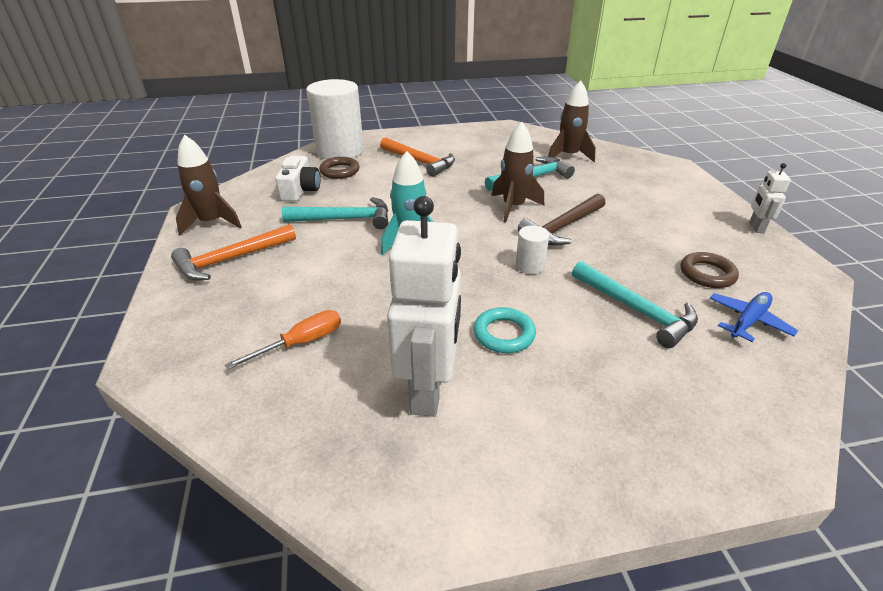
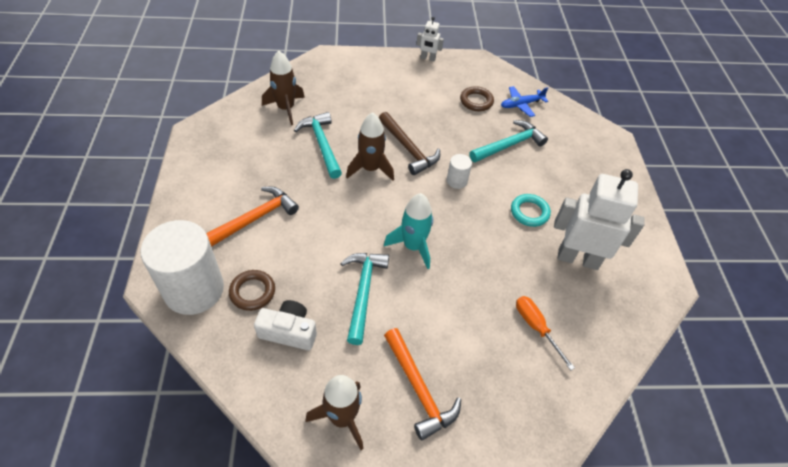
camera: 85 degrees left, 15 degrees up
blue plane [709,292,798,342] -> blue plane turned 75 degrees counterclockwise [501,86,548,117]

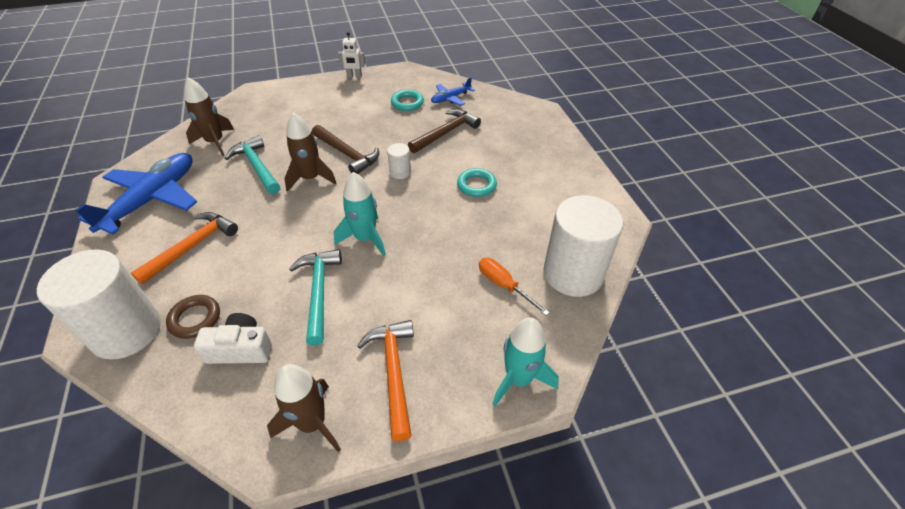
camera: 10 degrees left, 5 degrees down
orange hammer [384,328,461,441] -> orange hammer turned 150 degrees counterclockwise [357,320,414,441]
brown ring [460,86,494,111] -> turquoise ring [391,89,424,111]
turquoise hammer [470,120,548,162] -> brown hammer [408,109,481,153]
white robot [554,169,645,270] -> none
none -> blue plane [76,153,197,235]
none -> turquoise rocket [492,317,559,406]
none -> white cylinder [544,195,623,297]

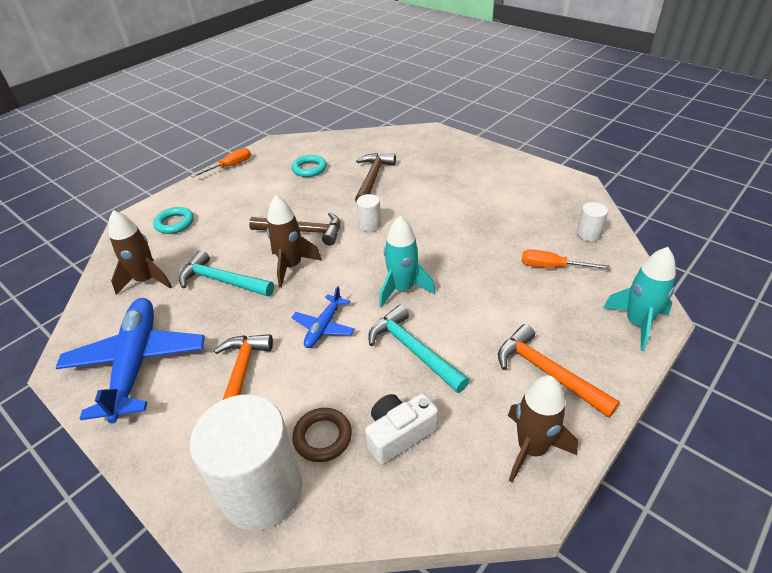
camera: 30 degrees left, 5 degrees down
white robot [338,32,365,78] -> orange screwdriver [191,148,251,177]
blue plane [431,77,475,106] -> blue plane moved to [291,286,355,348]
turquoise ring [457,168,497,197] -> turquoise ring moved to [153,207,194,234]
white cylinder [544,195,623,297] -> white cylinder [577,202,608,242], size x0.43

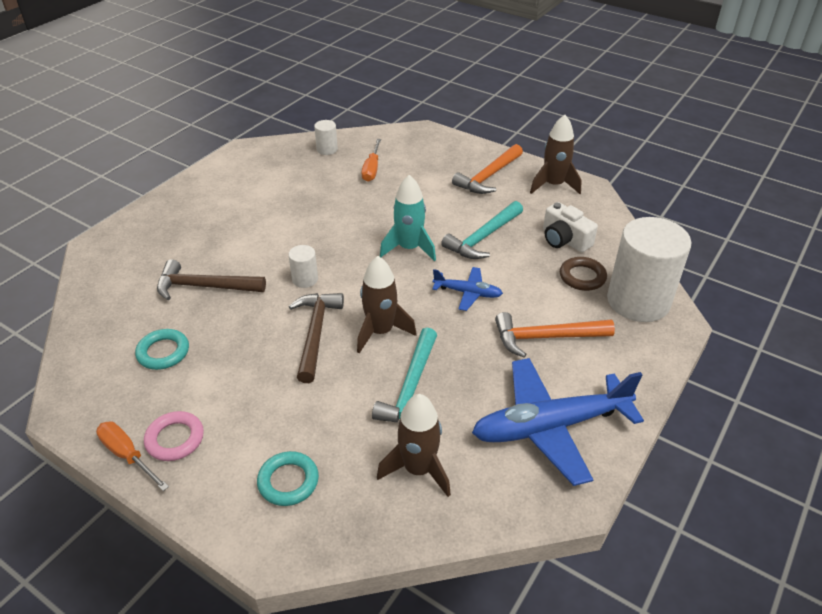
camera: 100 degrees left, 0 degrees up
turquoise rocket [603,247,676,351] -> none
none -> pink ring [144,411,204,461]

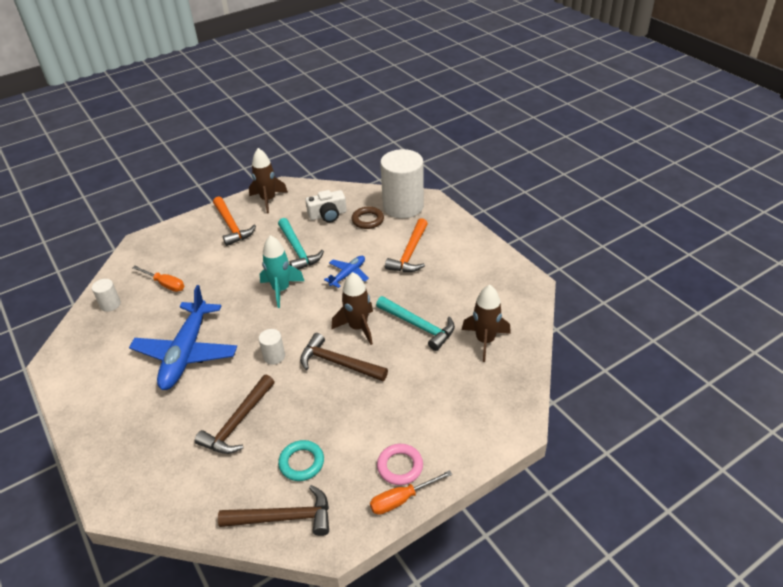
camera: 65 degrees left, 0 degrees up
turquoise ring [257,451,319,506] -> none
blue plane [472,358,644,486] -> blue plane moved to [129,285,237,390]
none -> brown hammer [218,485,329,536]

